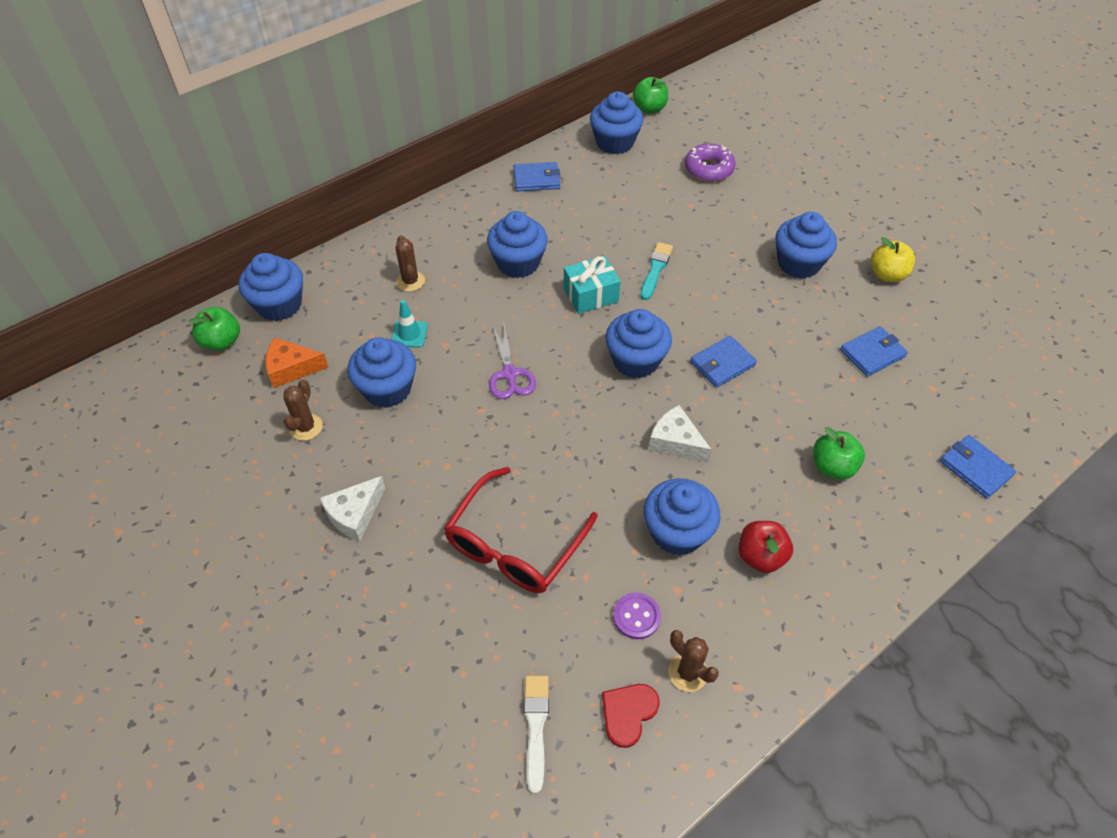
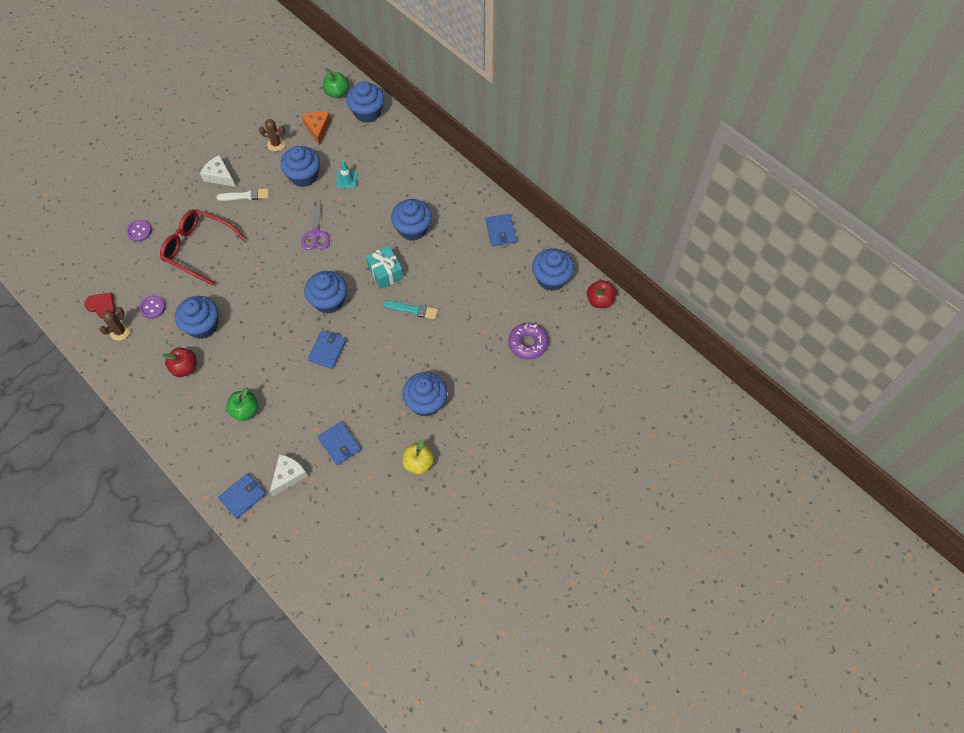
camera: 85 degrees right, 10 degrees up
brown cactus [395,235,425,292] -> none
purple scissors [489,324,536,399] -> purple scissors turned 75 degrees counterclockwise [301,200,330,250]
white brush [524,676,549,794] -> white brush moved to [216,188,269,201]
green apple [633,77,668,114] -> red apple [587,280,616,308]
white cheese [648,405,712,462] -> white cheese moved to [270,454,308,496]
blue wallet [690,336,757,388] -> blue wallet turned 60 degrees clockwise [308,330,347,369]
none -> purple button [126,220,152,242]

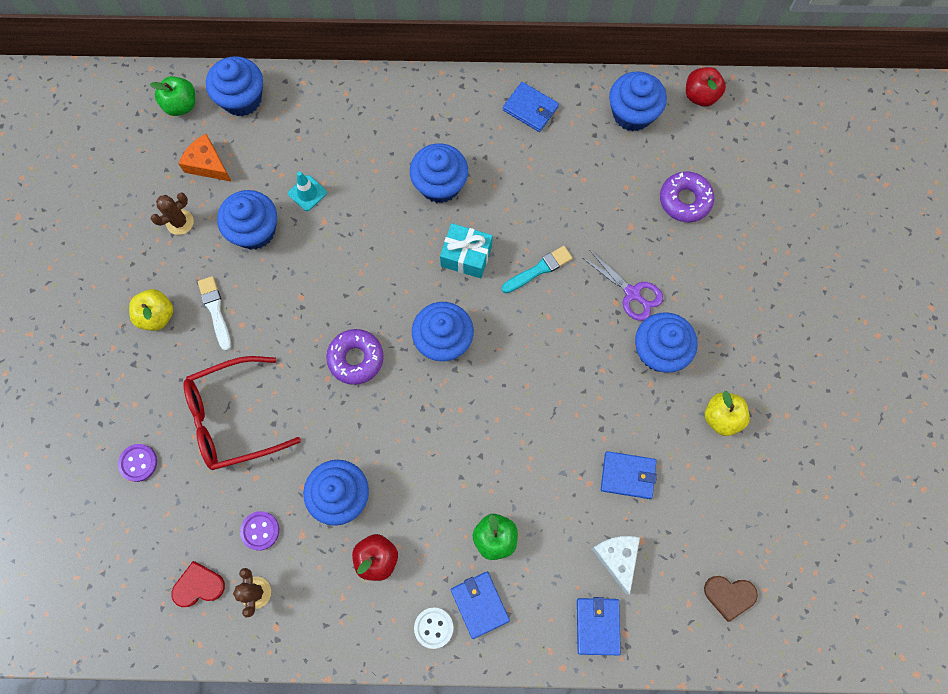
camera: 45 degrees left, 10 degrees up
white cheese [200,155,236,187] -> yellow apple [129,289,173,331]
white brush [216,188,269,201] -> white brush turned 60 degrees counterclockwise [198,276,231,351]
purple scissors [301,200,330,250] -> purple scissors moved to [583,251,663,321]
blue wallet [308,330,347,369] -> blue wallet moved to [451,572,510,639]
none -> purple donut [326,329,384,385]
none -> white button [414,607,454,649]
none -> brown heart [704,576,758,622]

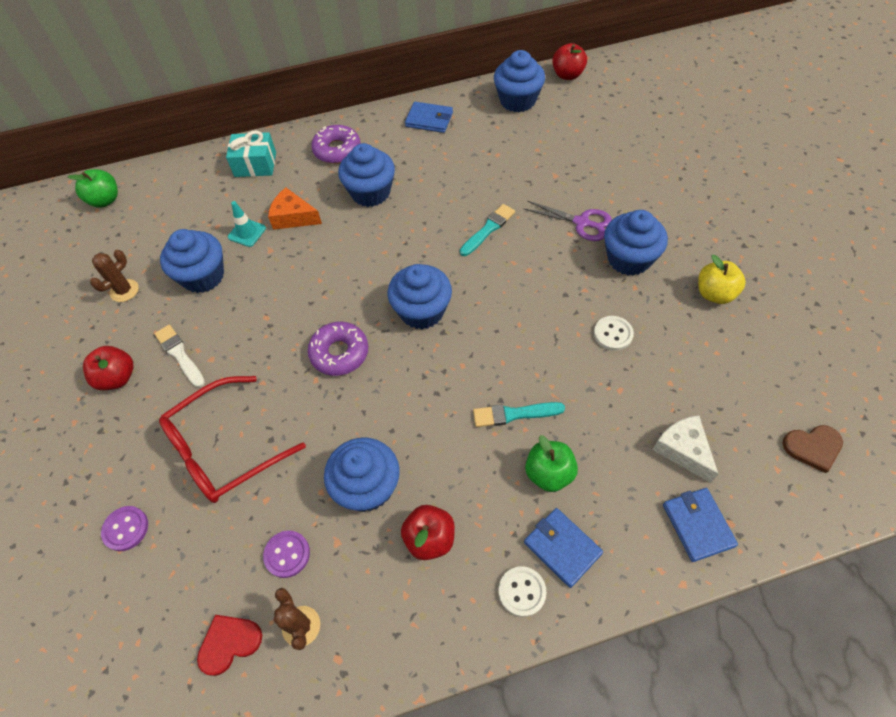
camera: 15 degrees left, 15 degrees down
yellow apple [129,289,173,331] -> red apple [83,346,134,391]
orange cheese [178,134,232,182] -> orange cheese moved to [268,188,322,230]
blue cupcake [206,56,263,116] -> none
turquoise gift [440,223,493,278] -> turquoise gift moved to [226,130,276,177]
blue wallet [601,451,657,499] -> none
purple donut [660,171,714,222] -> purple donut moved to [311,125,361,164]
none -> turquoise brush [473,402,565,427]
none -> white button [594,316,634,351]

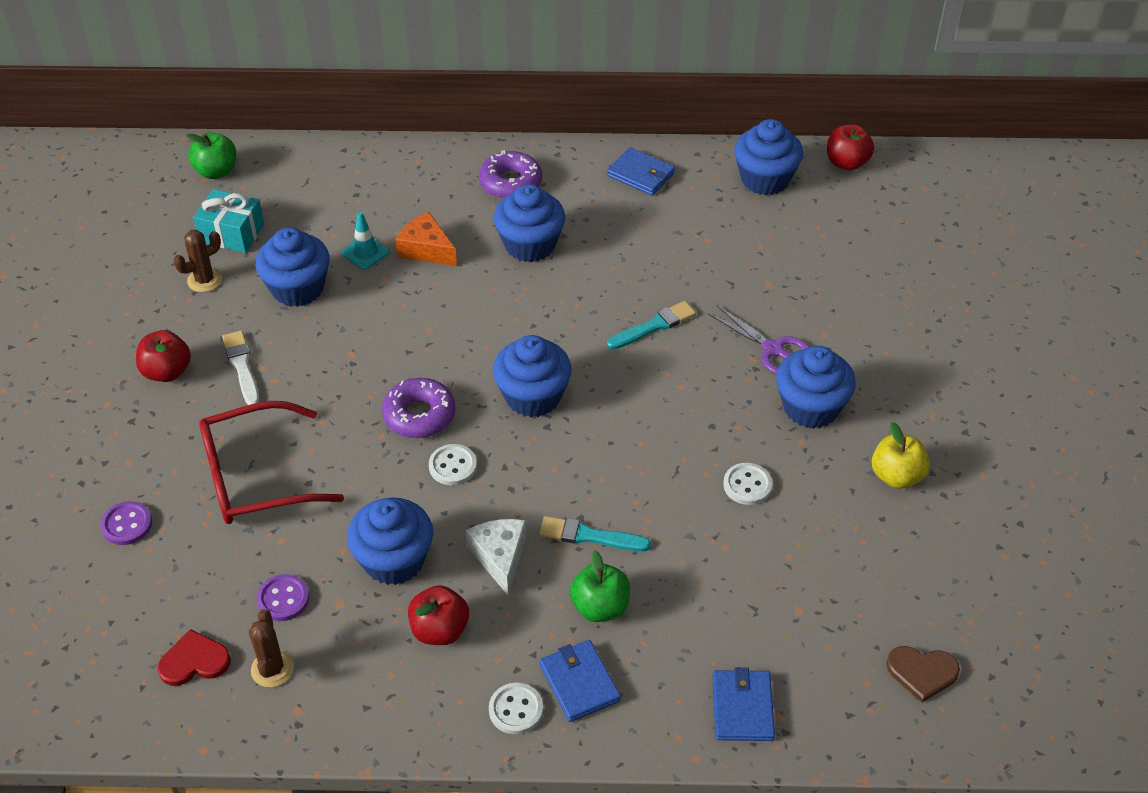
camera: 15 degrees right, 10 degrees down
turquoise gift [226,130,276,177] -> turquoise gift moved to [193,189,264,253]
white cheese [652,415,718,483] -> white cheese moved to [465,519,527,595]
none -> white button [429,444,477,485]

